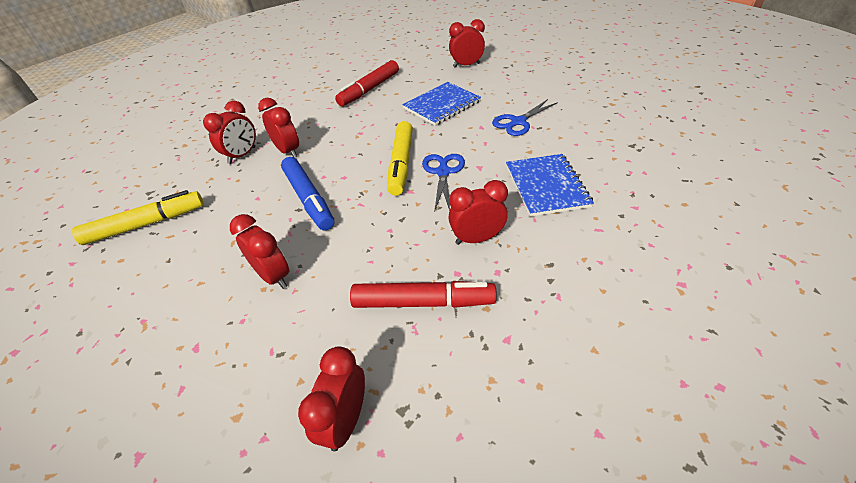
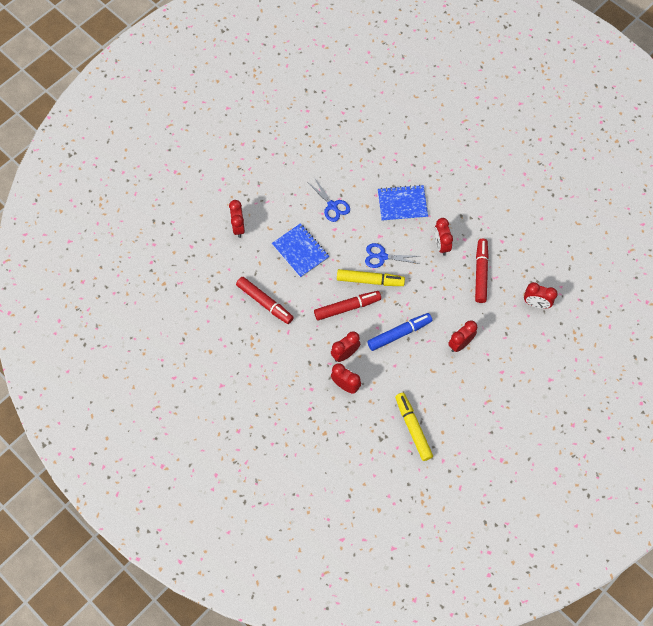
camera: 90 degrees left, 20 degrees up
none -> red marker [314,291,381,321]

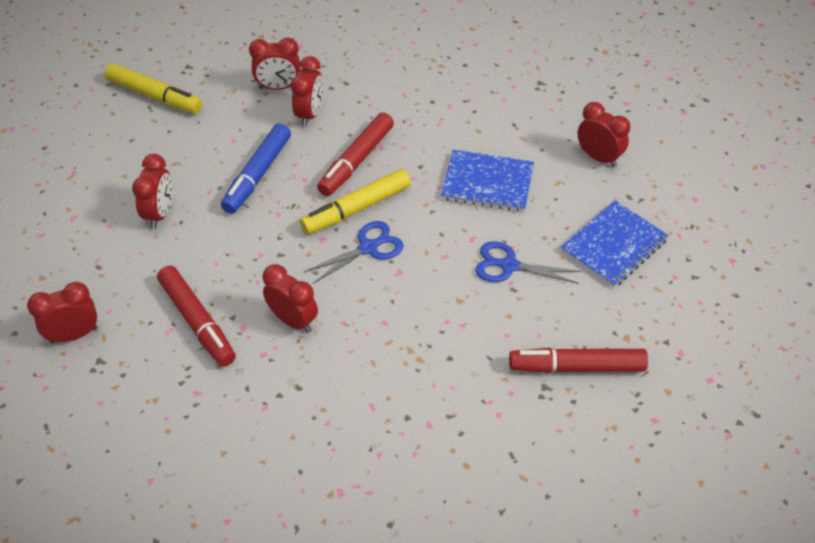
camera: 140 degrees right, 15 degrees down
red marker [236,277,294,324] -> red marker moved to [509,348,648,373]
blue notebook [378,185,428,221] -> blue notebook moved to [561,200,669,288]

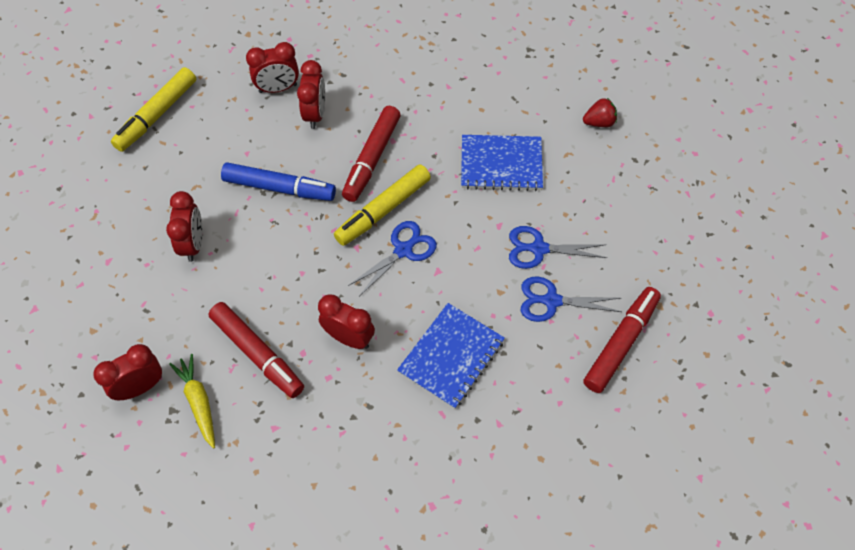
camera: 10 degrees left, 10 degrees up
yellow marker [104,63,202,114] -> yellow marker turned 105 degrees clockwise [111,67,196,152]
blue marker [221,123,291,214] -> blue marker turned 90 degrees counterclockwise [221,162,336,201]
red marker [509,348,648,373] -> red marker turned 135 degrees clockwise [583,287,661,393]
blue notebook [561,200,669,288] -> blue notebook moved to [397,303,505,409]
red clock [577,102,630,167] -> red strawberry [583,98,617,127]
none -> yellow carrot [169,354,215,449]
none -> blue scissors [521,277,622,322]

